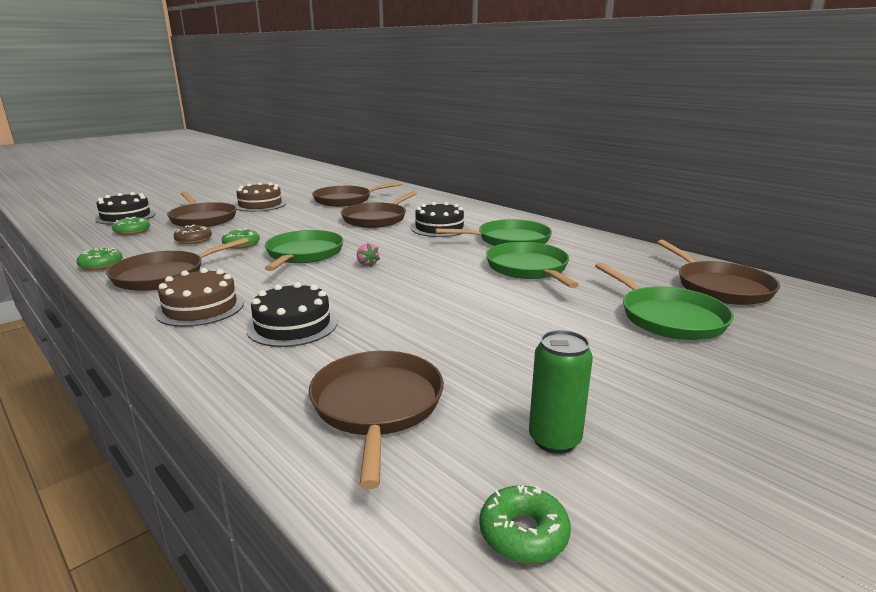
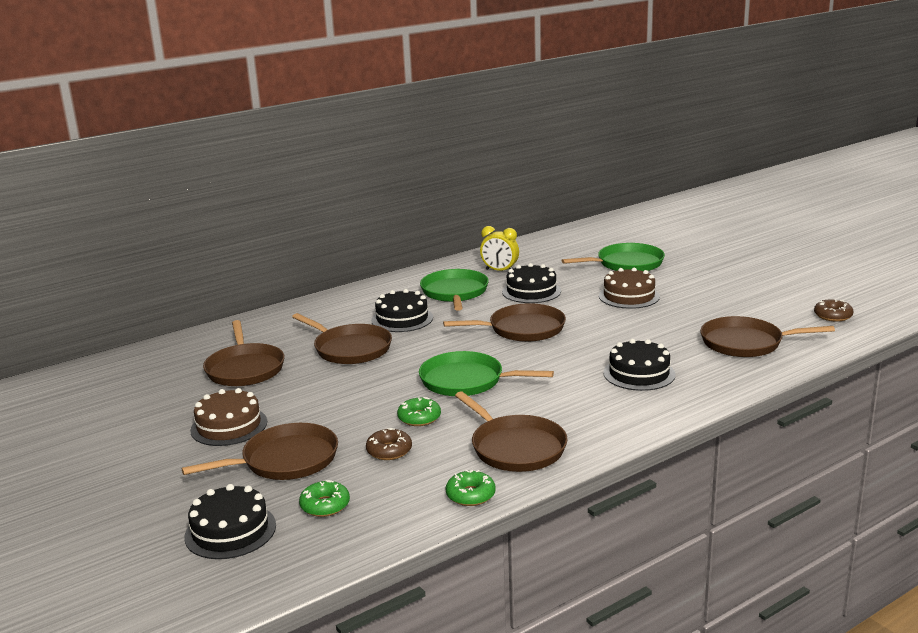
camera: 80 degrees left, 0 degrees up
brown cake [155,268,244,327] -> brown cake moved to [599,268,660,309]
pink strawberry [357,243,380,267] -> none
green donut [479,485,571,563] -> brown donut [814,299,853,322]
green pan [486,242,579,288] -> black cake [502,263,561,303]
green can [529,330,593,454] -> none
brown pan [657,240,780,305] -> brown pan moved to [443,303,566,342]
none -> yellow clock [480,226,519,271]

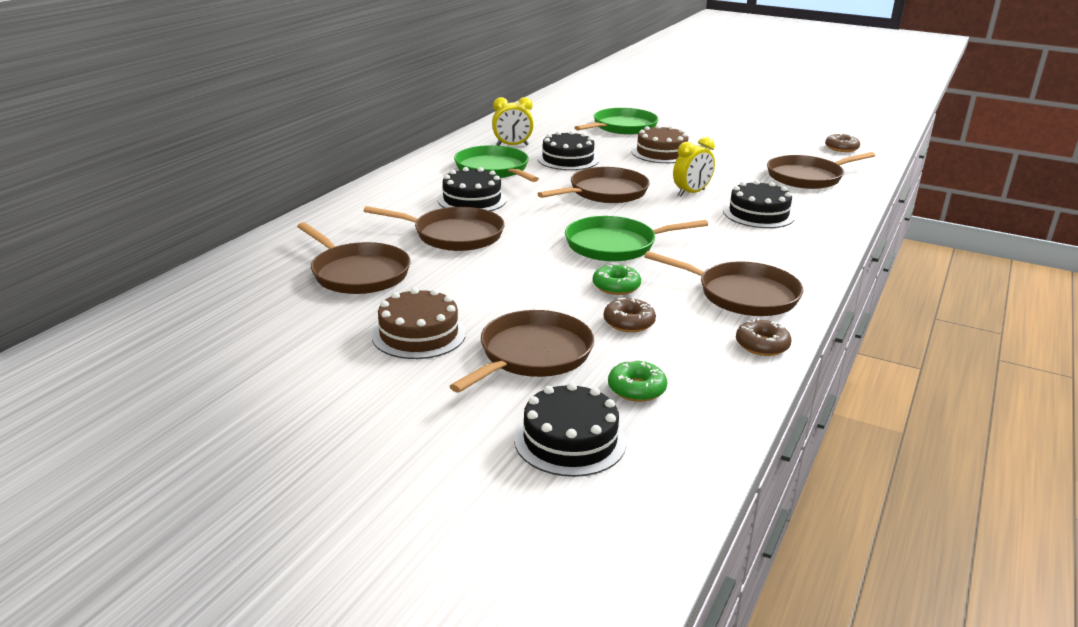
camera: 30 degrees left, 5 degrees up
green donut [446,470,496,506] -> brown donut [736,318,791,356]
none -> yellow clock [673,137,715,196]

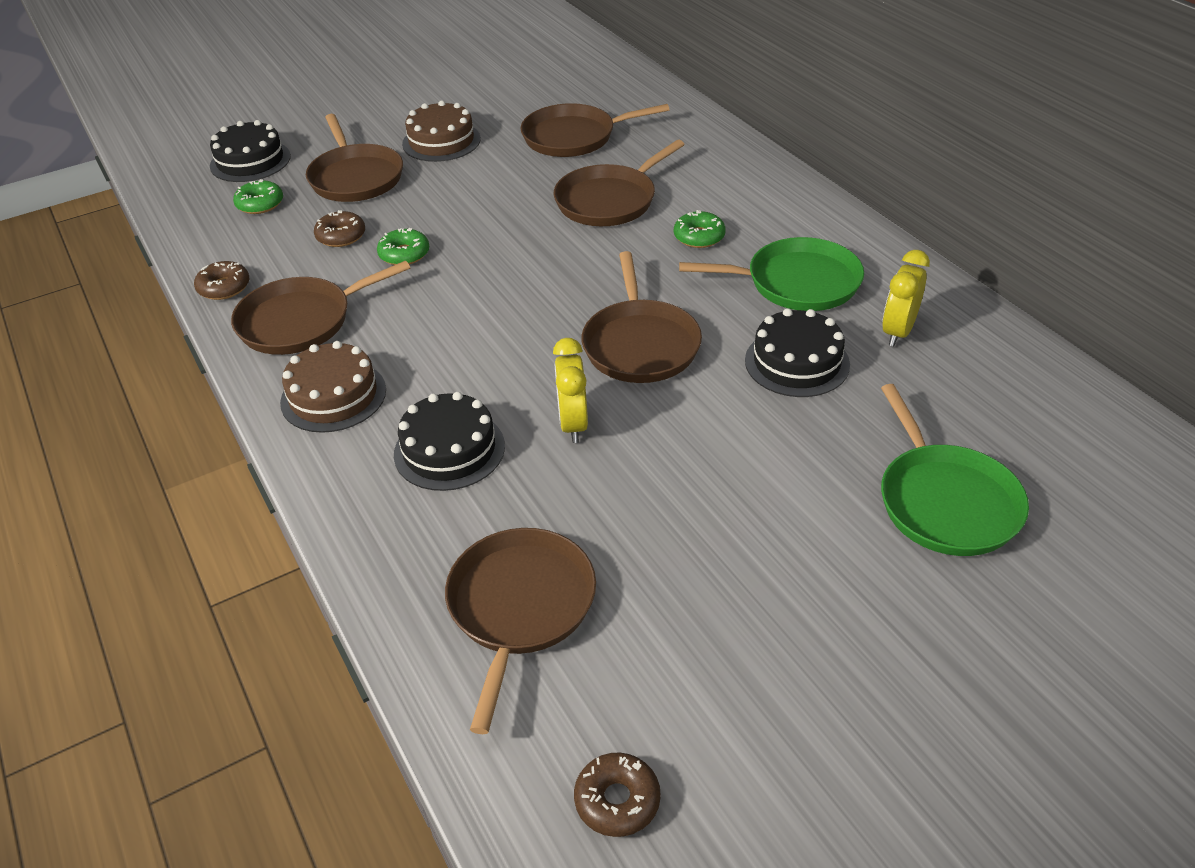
camera: 125 degrees right, 15 degrees up
black cake [438,167,507,211] -> green donut [674,210,726,248]
green pan [565,216,708,262] -> none
brown cake [632,125,688,163] -> brown cake moved to [280,341,386,433]

